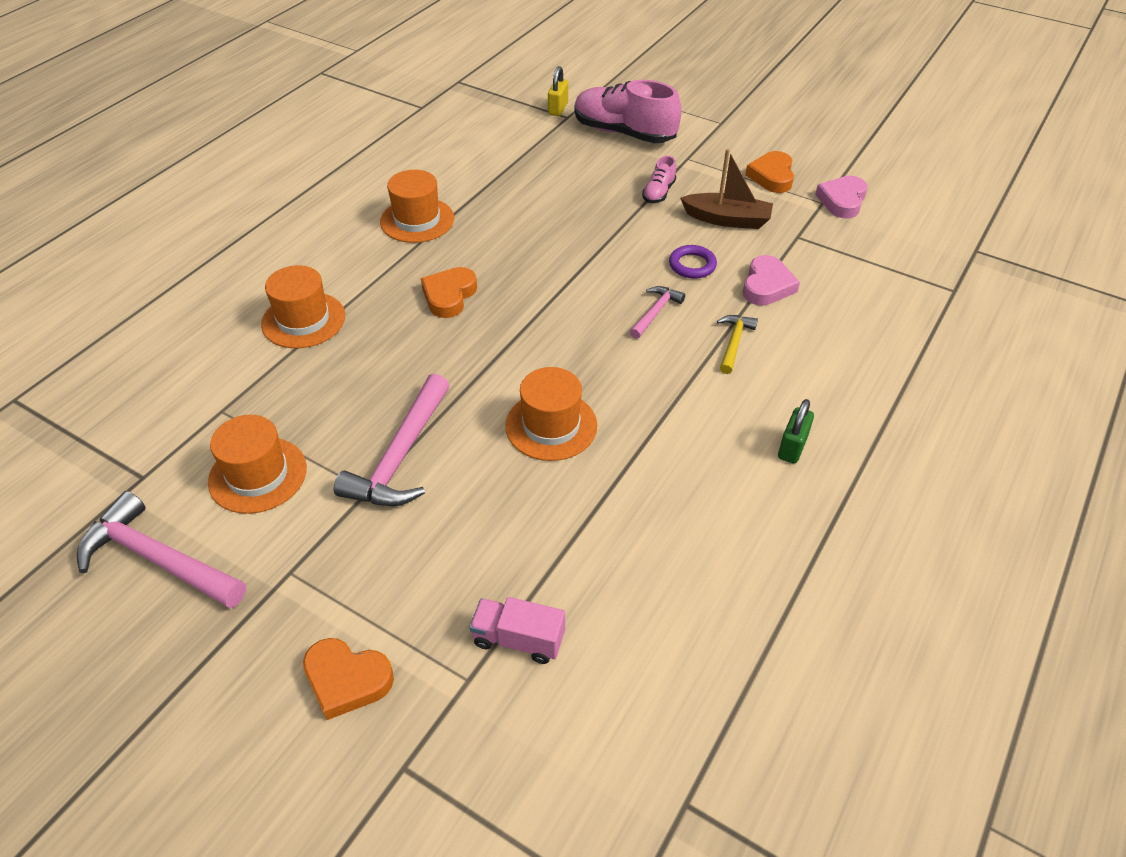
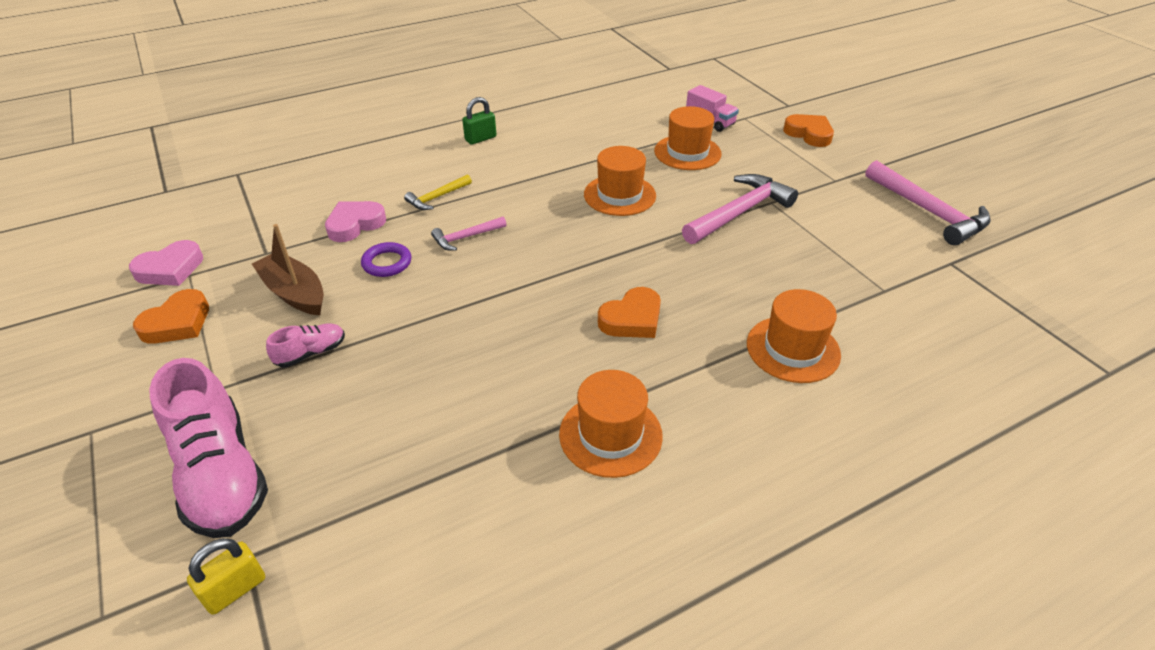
camera: 150 degrees left, 5 degrees down
orange hat [208,415,307,514] -> orange hat moved to [654,106,722,170]

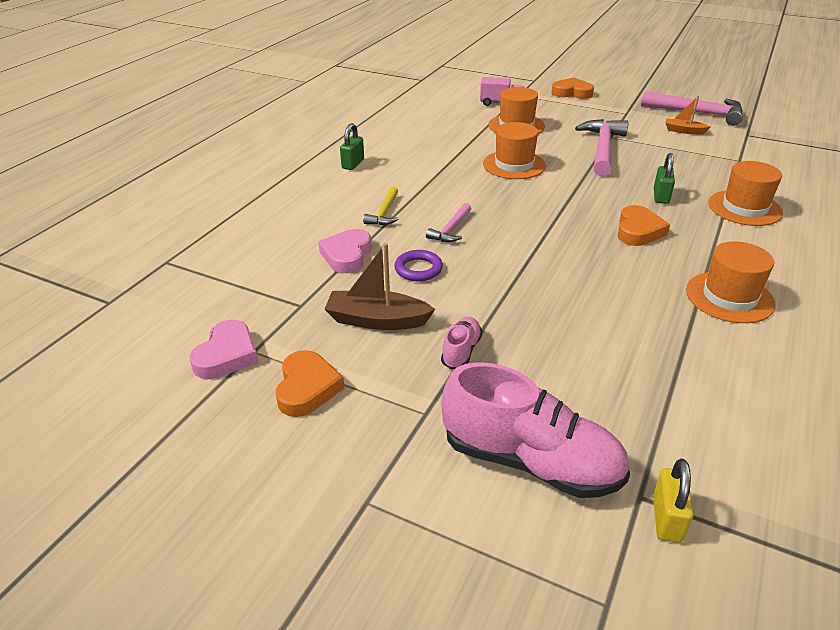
camera: 35 degrees left, 5 degrees down
none -> green padlock [654,153,675,204]
none -> orange boat [665,96,711,134]

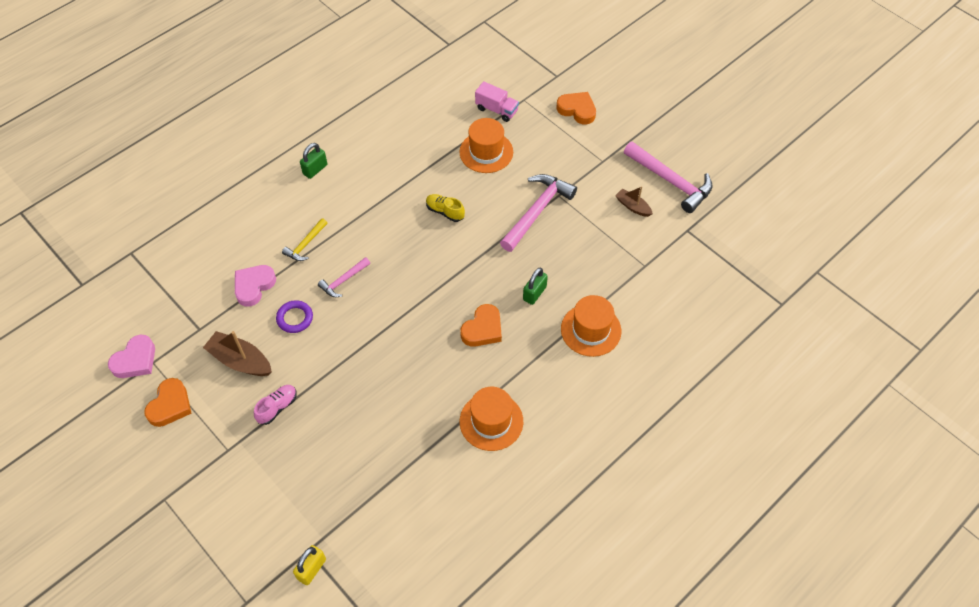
camera: 20 degrees right, 20 degrees up
pink shoe [441,362,630,498] -> none
orange hat [483,122,546,179] -> yellow shoe [426,194,465,222]
orange boat [665,96,711,134] -> brown boat [615,186,653,217]

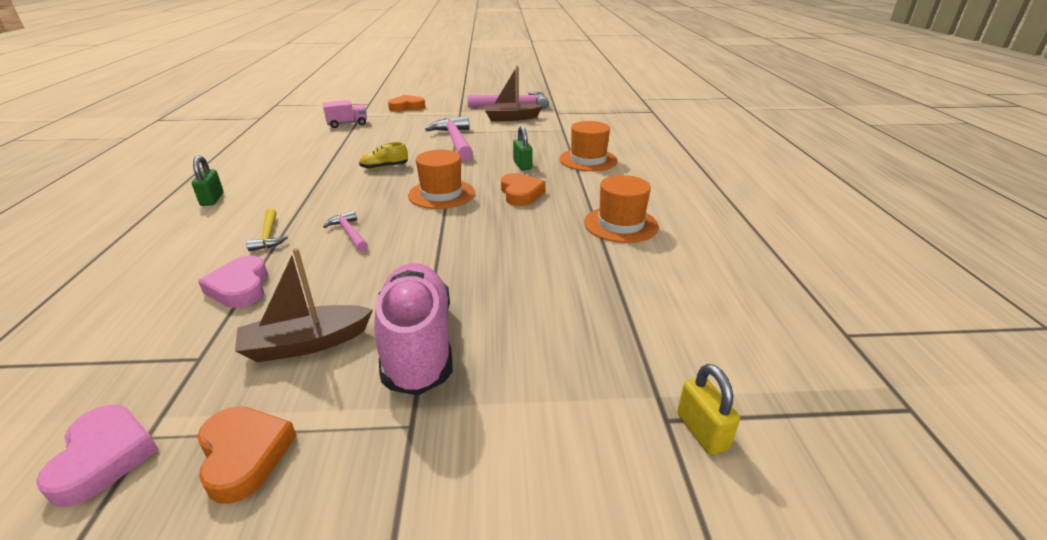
camera: 50 degrees left, 25 degrees down
pink shoe [254,385,297,425] -> pink shoe [374,263,453,396], size x2.14
purple ring [276,300,313,333] -> none
pink hammer [318,257,370,297] -> pink hammer turned 150 degrees clockwise [323,210,368,252]
orange hat [459,118,513,173] -> orange hat moved to [408,150,475,209]
brown boat [615,186,653,217] -> brown boat [484,66,543,121], size x1.65

